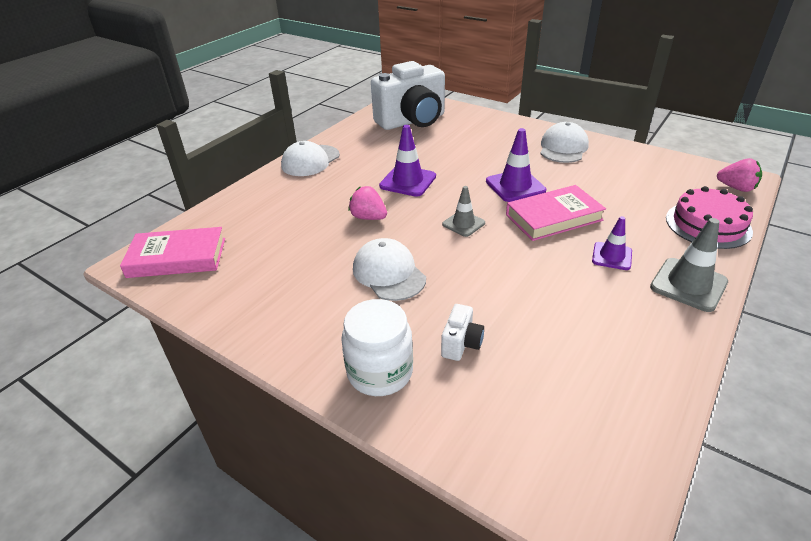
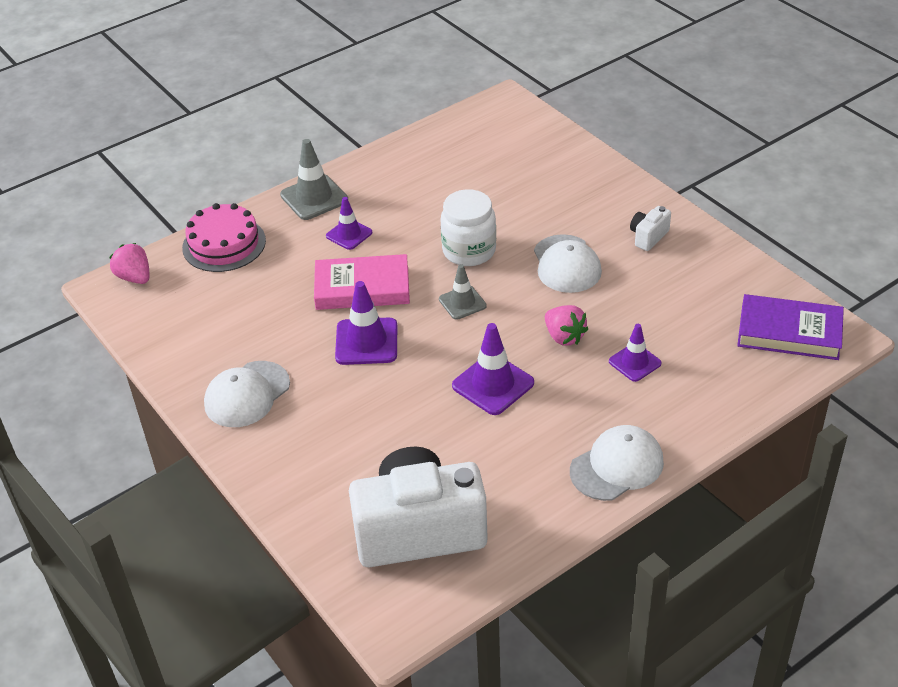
camera: 160 degrees left, 5 degrees up
pink book [120,227,225,278] -> purple book [737,294,844,360]
white jar [341,299,413,396] -> white jar moved to [440,189,496,266]
white camera [441,304,484,361] -> white camera moved to [630,206,671,251]
none -> purple traffic cone [609,324,662,382]

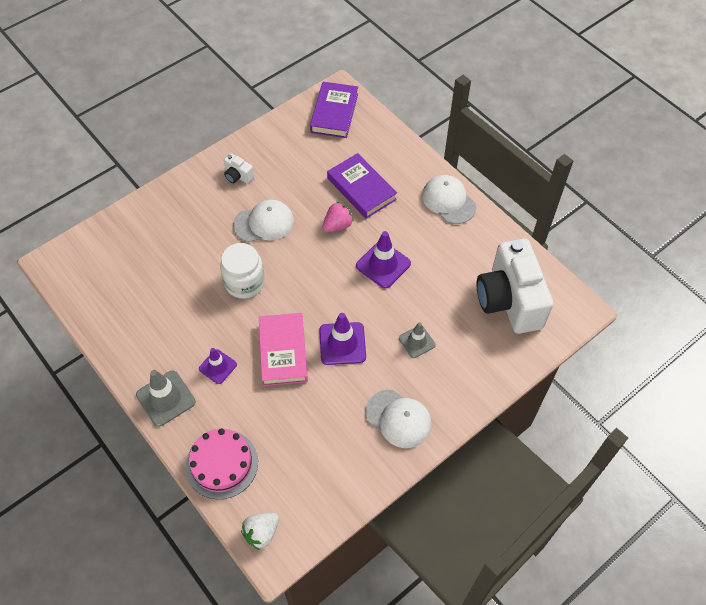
camera: 95 degrees left, 15 degrees up
pink strawberry [109,243,150,284] -> white strawberry [241,513,279,550]
grey traffic cone [439,264,487,320] -> grey traffic cone moved to [399,322,436,358]
purple traffic cone [609,324,662,382] -> purple book [327,153,397,219]

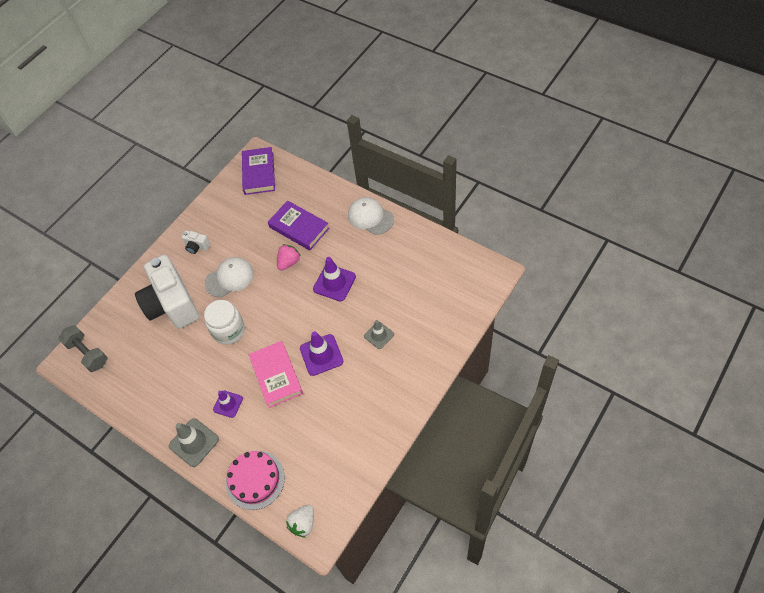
camera: 10 degrees left, 0 degrees up
white cap [365,390,431,448] -> none
white camera [476,239,553,334] -> white camera moved to [135,255,199,329]
none -> grey dumbbell [58,325,108,372]

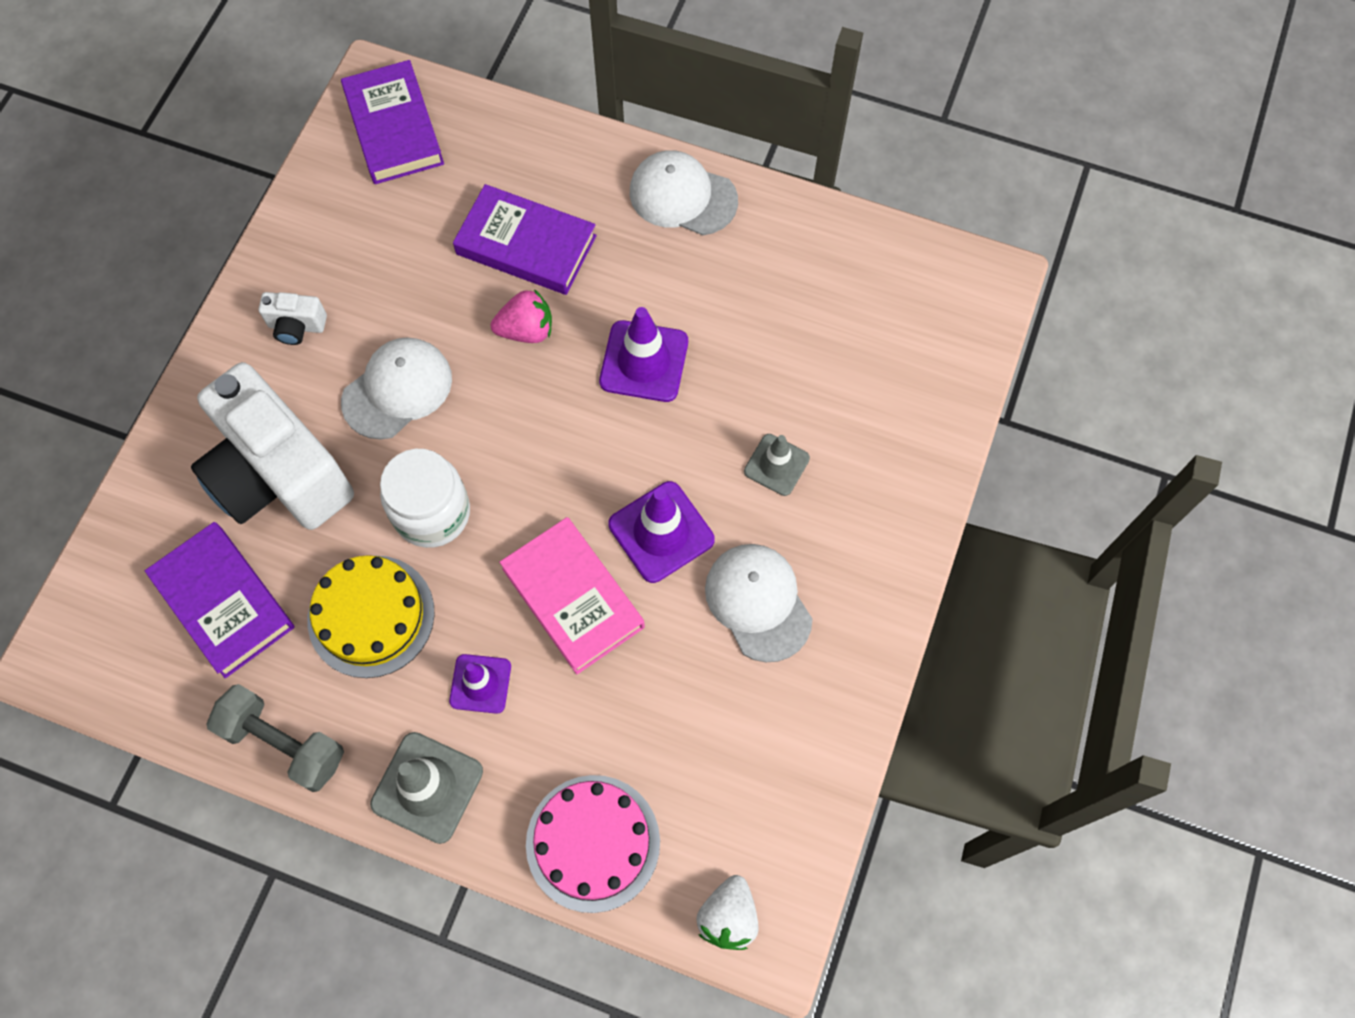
camera: 20 degrees left, 10 degrees up
grey dumbbell [58,325,108,372] -> grey dumbbell moved to [206,684,344,792]
pink strawberry [277,244,301,271] -> pink strawberry turned 60 degrees clockwise [491,289,552,343]
none -> purple book [145,522,295,678]
none -> yellow cake [308,555,435,678]
none -> white cap [705,544,813,662]

